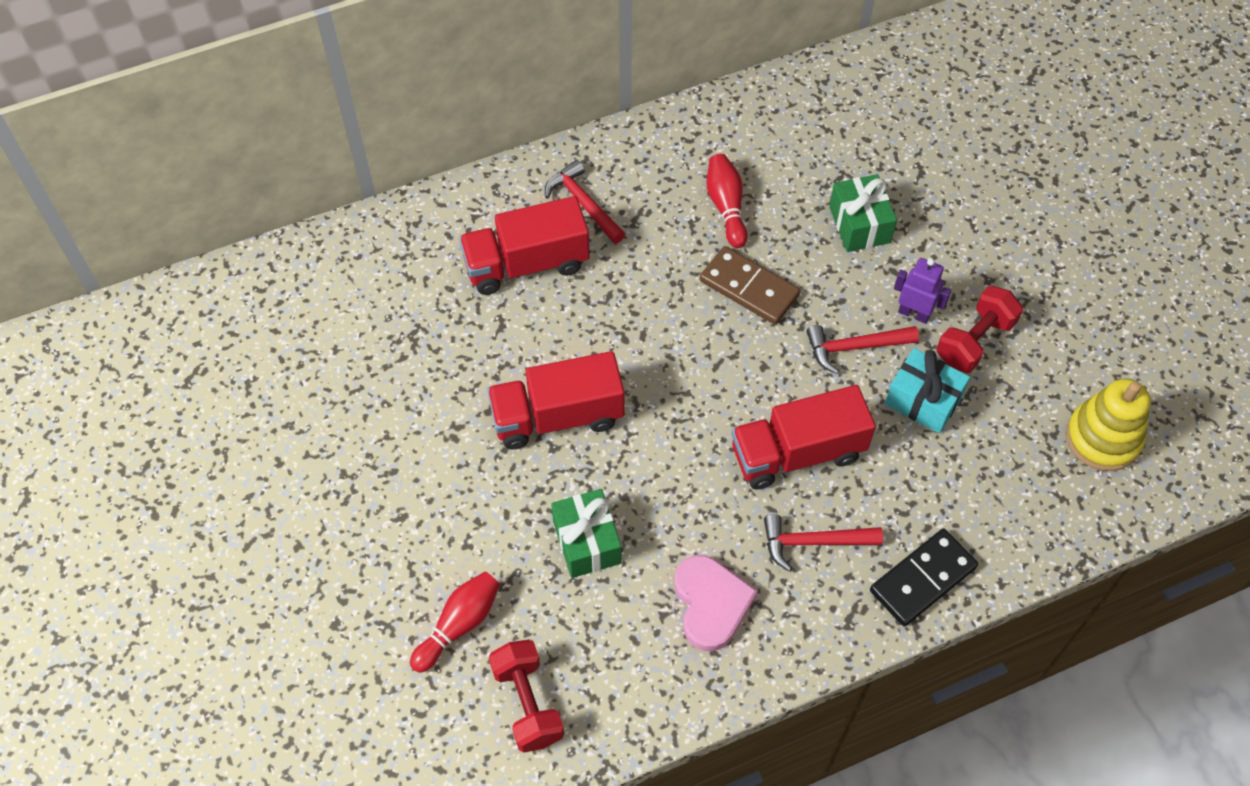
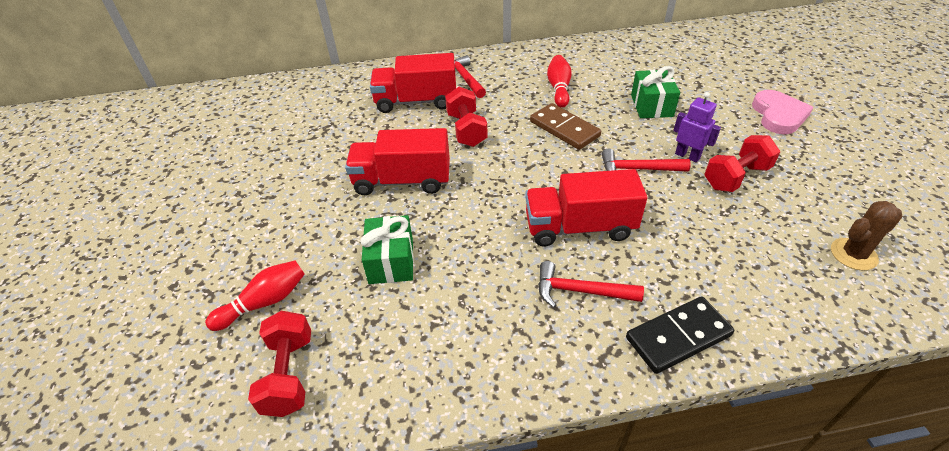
camera: 15 degrees right, 15 degrees down
pink heart [674,555,758,651] -> pink heart moved to [752,90,813,134]
turquoise gift [885,348,970,433] -> none
yellow stacking toy [1066,379,1151,471] -> brown cactus [831,201,902,271]
none -> red dumbbell [445,87,488,147]

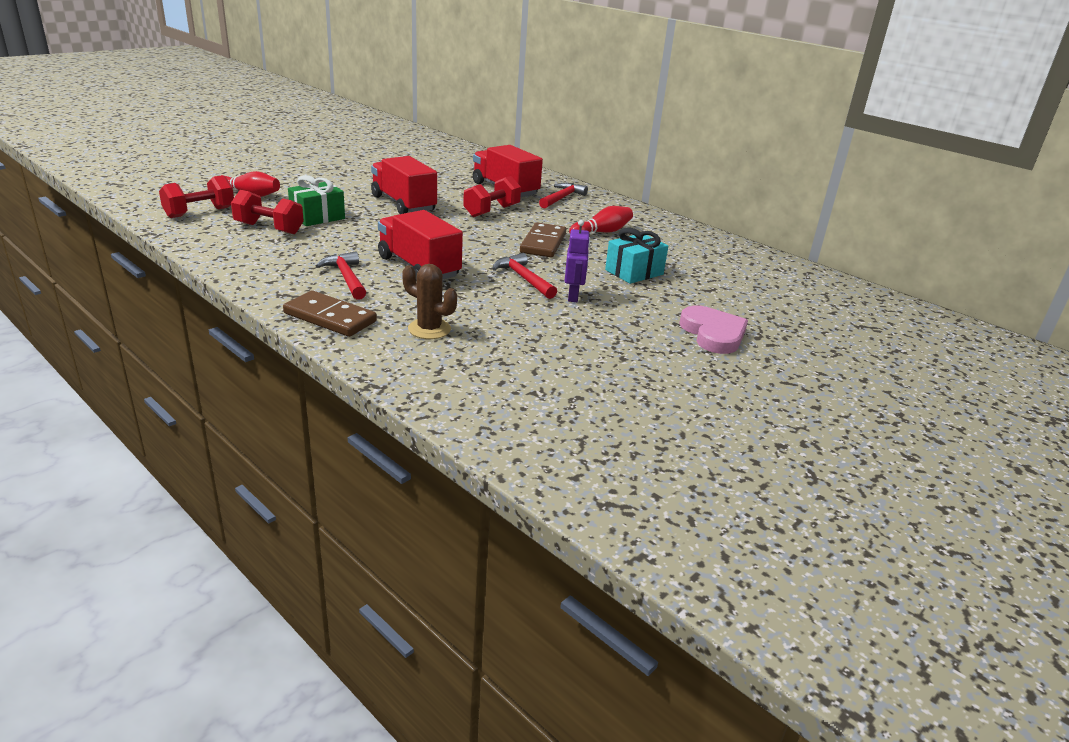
camera: 50 degrees right, 15 degrees down
black domino [626,296,734,374] -> brown domino [283,291,377,337]
green gift [631,66,680,118] -> turquoise gift [605,228,668,284]
red dumbbell [705,135,781,192] -> red dumbbell moved to [231,190,304,234]
pink heart [752,90,813,134] -> pink heart turned 75 degrees counterclockwise [679,306,748,354]
brown cactus [831,201,902,271] -> brown cactus moved to [402,264,457,339]

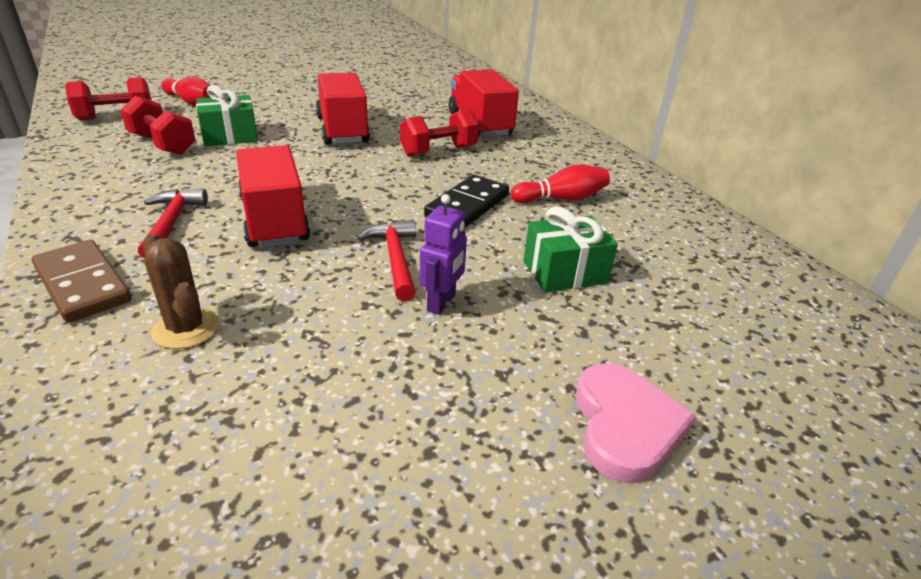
camera: 20 degrees right, 5 degrees up
brown domino [520,222,566,257] -> black domino [424,175,509,228]
red hammer [539,183,588,209] -> none
turquoise gift [605,228,668,284] -> green gift [523,206,618,292]

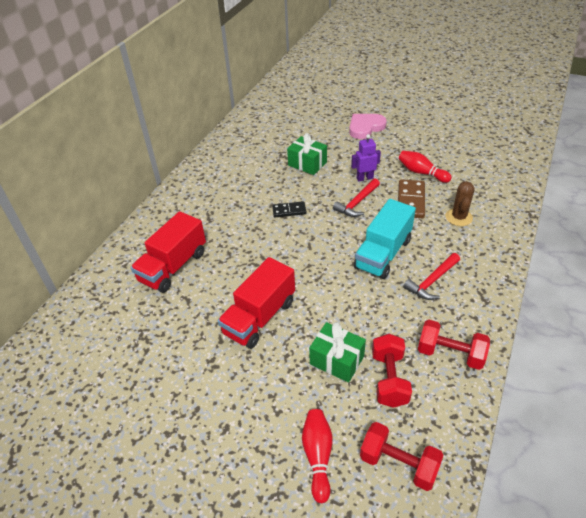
camera: 125 degrees left, 10 degrees up
brown domino [32,240,131,323] -> brown domino moved to [398,179,425,218]
red truck [236,145,310,248] -> turquoise truck [354,199,416,279]
red dumbbell [400,109,479,157] -> red dumbbell moved to [418,320,490,370]
black domino [424,175,509,228] -> black domino [272,201,306,217], size x0.62
red bowling pin [510,165,610,203] -> red bowling pin moved to [399,151,452,183]

